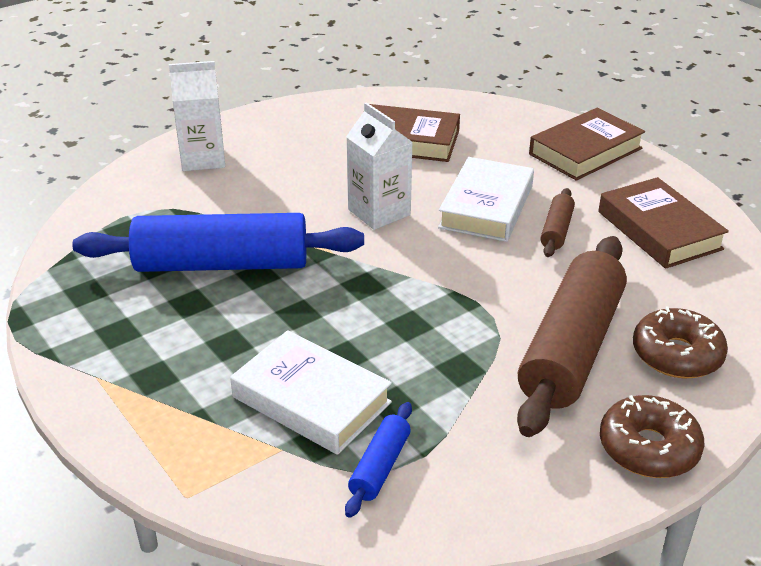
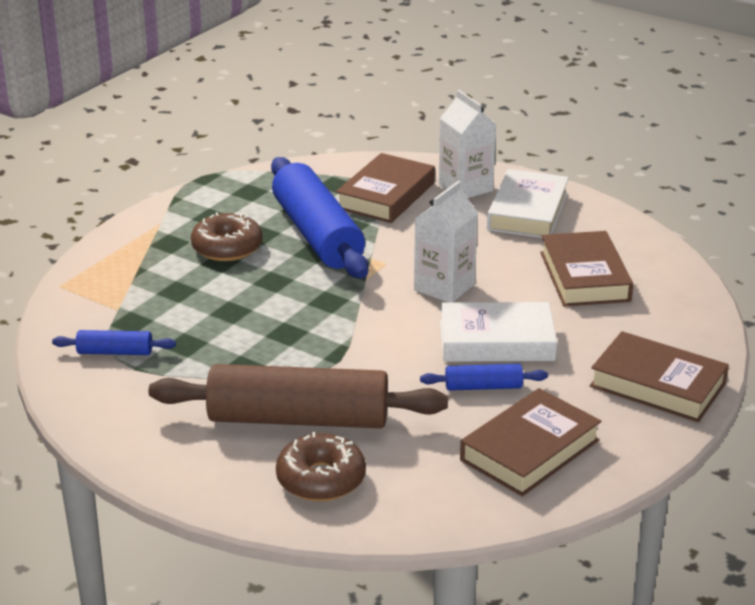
camera: 70 degrees right, 5 degrees down
white book [230,330,392,455] -> white book moved to [487,169,569,238]
brown rolling pin [540,188,575,257] -> blue rolling pin [420,364,548,391]
brown donut [600,395,705,478] -> brown donut moved to [191,212,263,261]
none -> brown book [336,153,435,223]

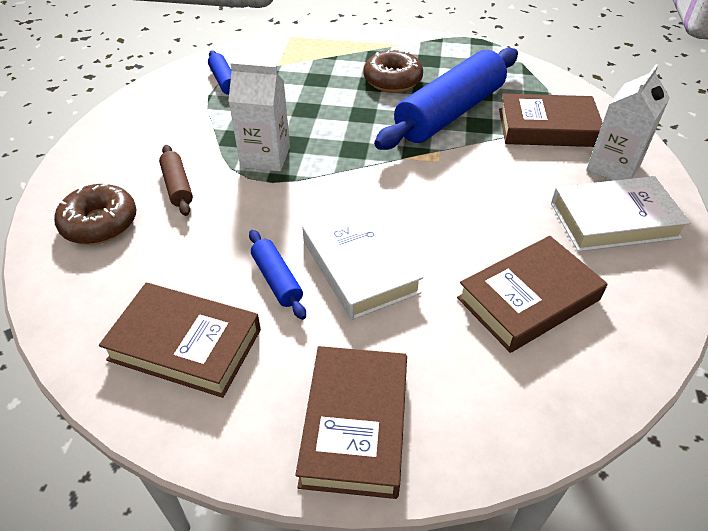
camera: 65 degrees right, 15 degrees up
brown rolling pin [149,364,448,428] -> brown rolling pin [159,145,193,216], size x0.44
white carton [414,181,478,303] -> white carton moved to [228,62,290,172]

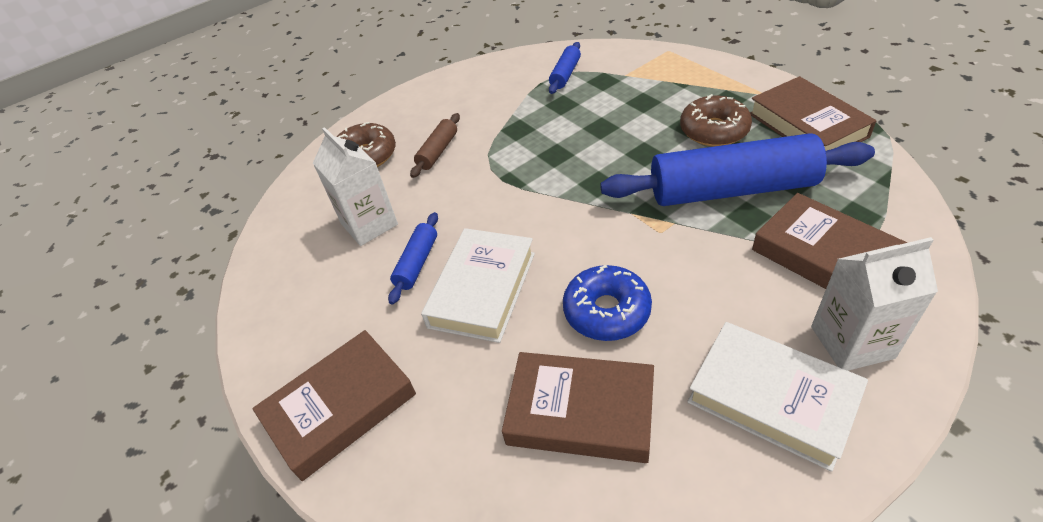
camera: 50 degrees right, 0 degrees up
brown book [99,283,261,398] -> brown book moved to [750,76,877,151]
white carton [228,62,290,172] -> white carton moved to [313,127,398,246]
none -> blue donut [563,265,652,341]

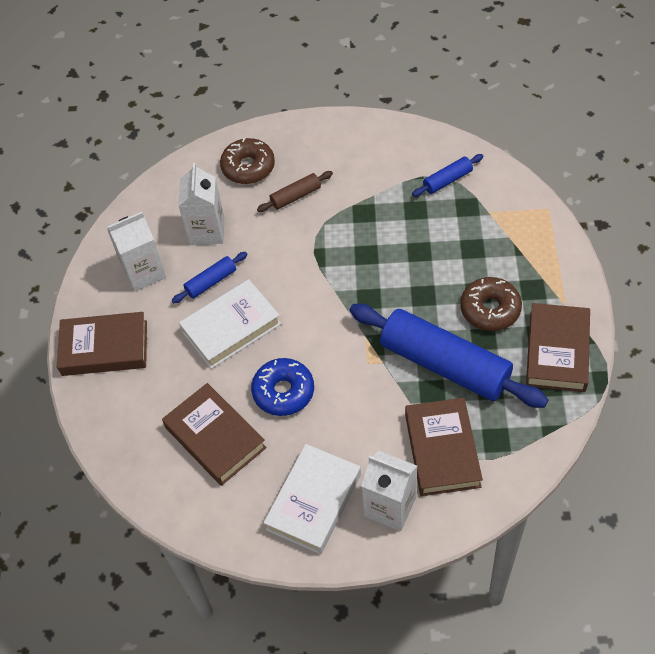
camera: 35 degrees right, 10 degrees up
white book [687,322,868,472] -> white book turned 45 degrees clockwise [264,444,361,554]
none -> white carton [107,212,166,291]

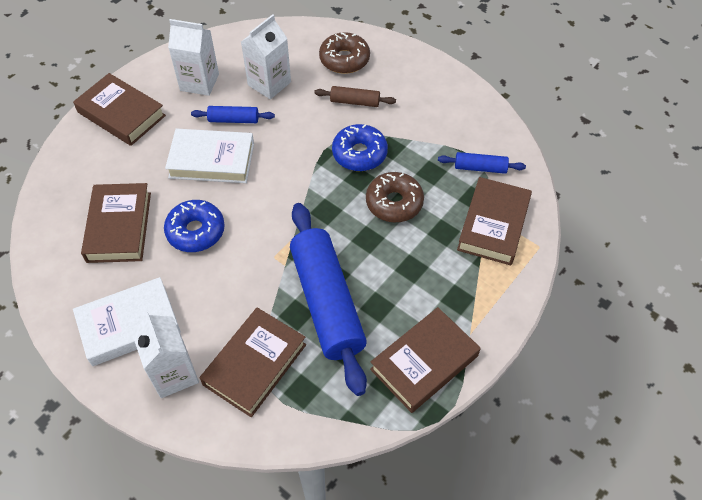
camera: 35 degrees right, 0 degrees up
brown donut [460,277,522,331] -> brown donut moved to [366,172,424,222]
none -> blue donut [332,124,388,171]
none -> brown book [457,177,532,265]

